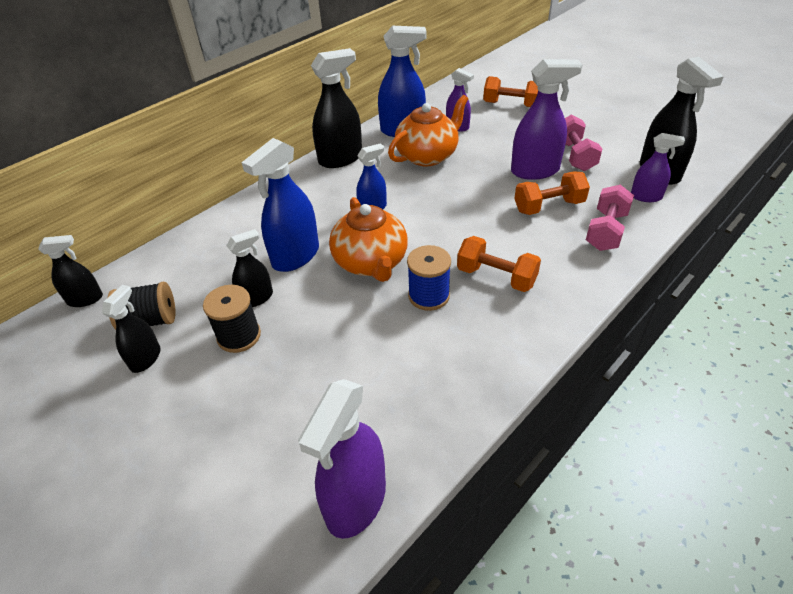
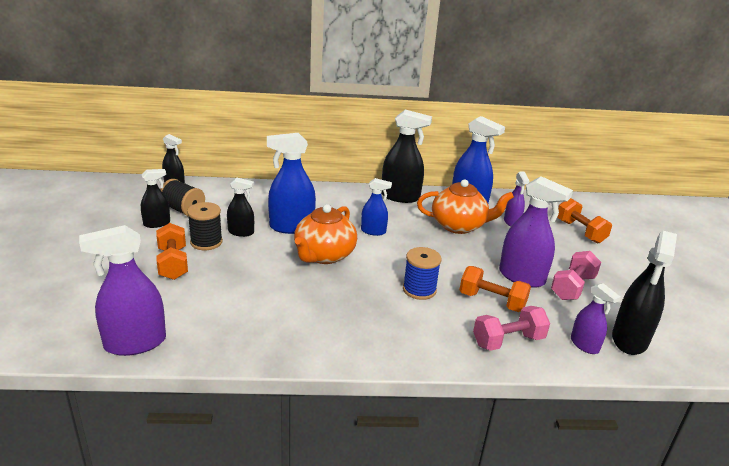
camera: 40 degrees right, 15 degrees down
blue spool [407,245,451,311] -> blue spool moved to [403,247,441,300]
orange dumbbell [457,236,541,292] -> orange dumbbell moved to [156,223,188,280]

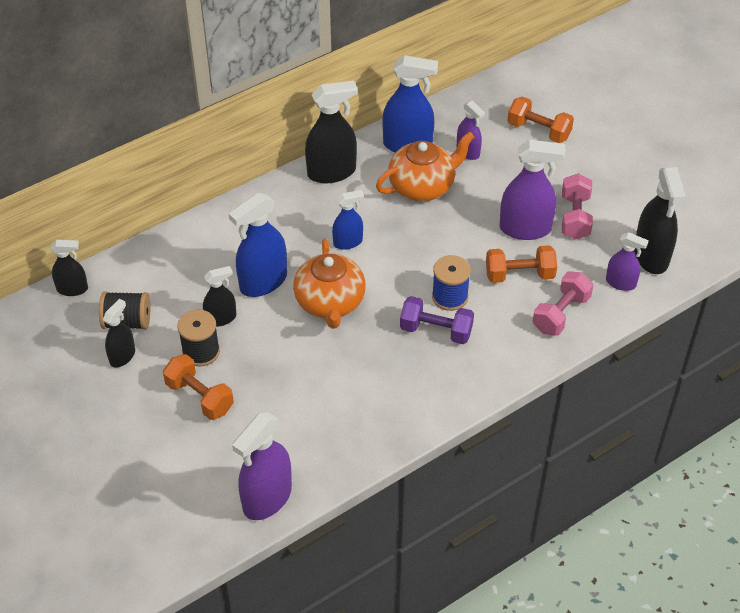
camera: 30 degrees left, 20 degrees up
none -> purple dumbbell [400,296,474,344]

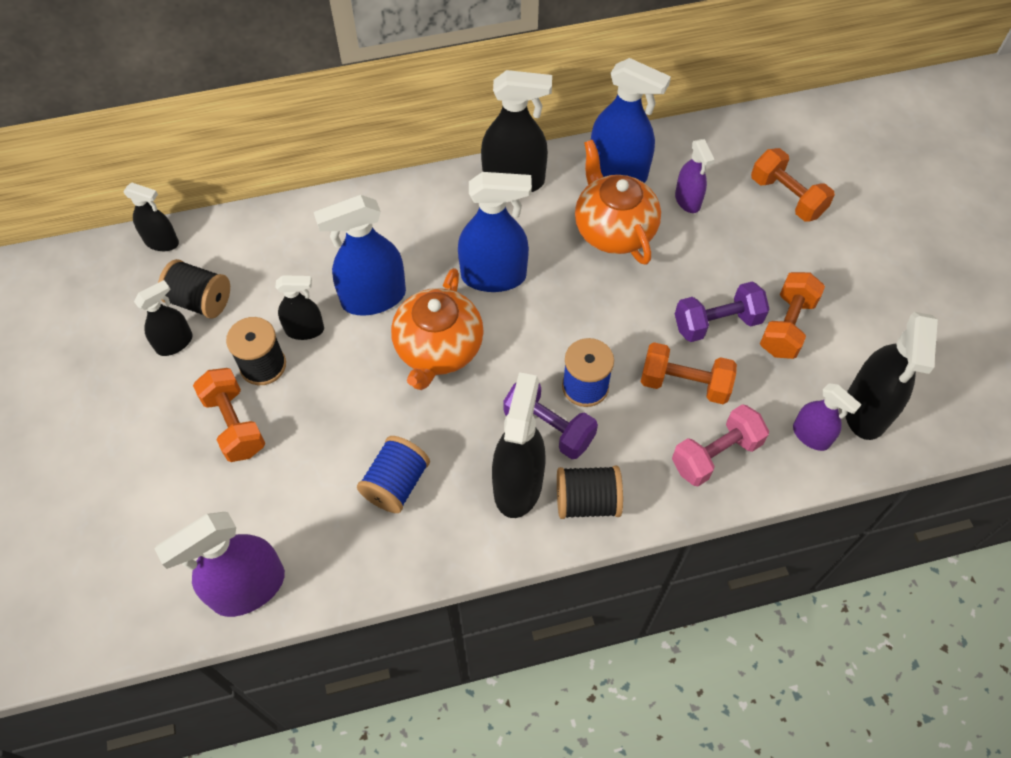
camera: 20 degrees right, 10 degrees up
blue spray bottle [332,190,364,250] -> blue spray bottle [458,172,532,292], size x1.72
orange teapot [376,132,475,201] -> orange teapot turned 105 degrees counterclockwise [575,140,661,265]
purple spray bottle [499,140,566,240] -> purple dumbbell [675,282,770,342]
pink dumbbell [562,173,593,240] -> orange dumbbell [760,272,825,359]
none -> blue spool [357,436,430,513]
none -> black spray bottle [492,372,546,518]
none -> black spool [557,466,623,519]

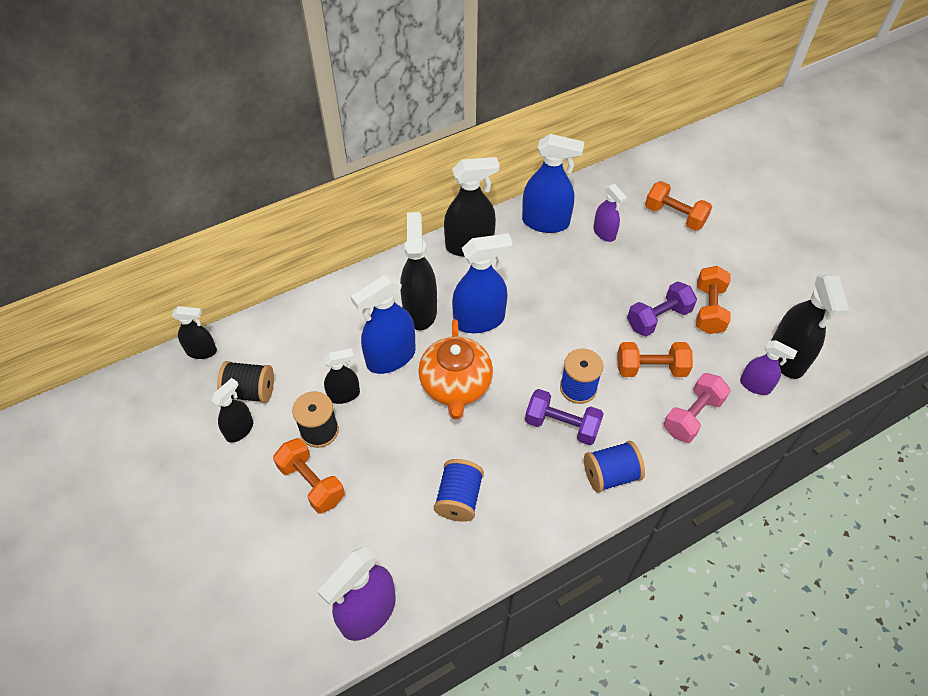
camera: 15 degrees left, 5 degrees down
black spray bottle [492,372,546,518] -> black spray bottle moved to [400,212,437,330]
black spool [557,466,623,519] -> blue spool [584,441,645,493]
orange teapot [575,140,661,265] -> none

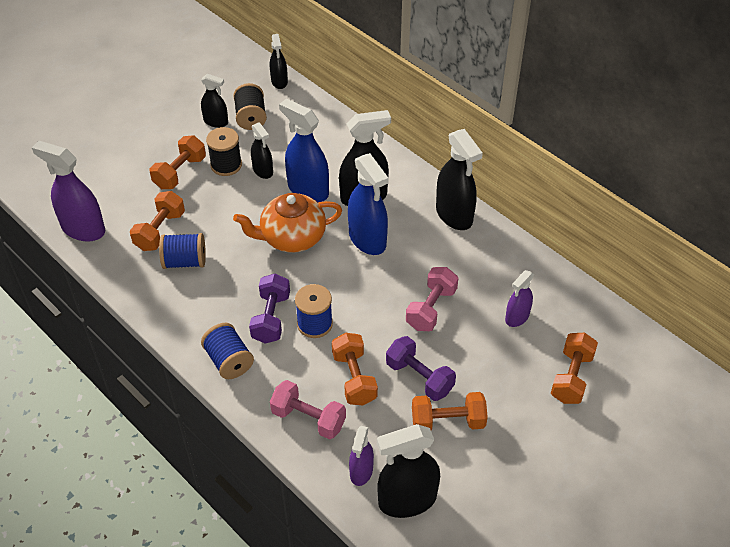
camera: 75 degrees right, 5 degrees down
blue spray bottle [522,134,584,233] -> none
none -> orange dumbbell [130,191,185,251]
none -> pink dumbbell [406,267,458,331]

